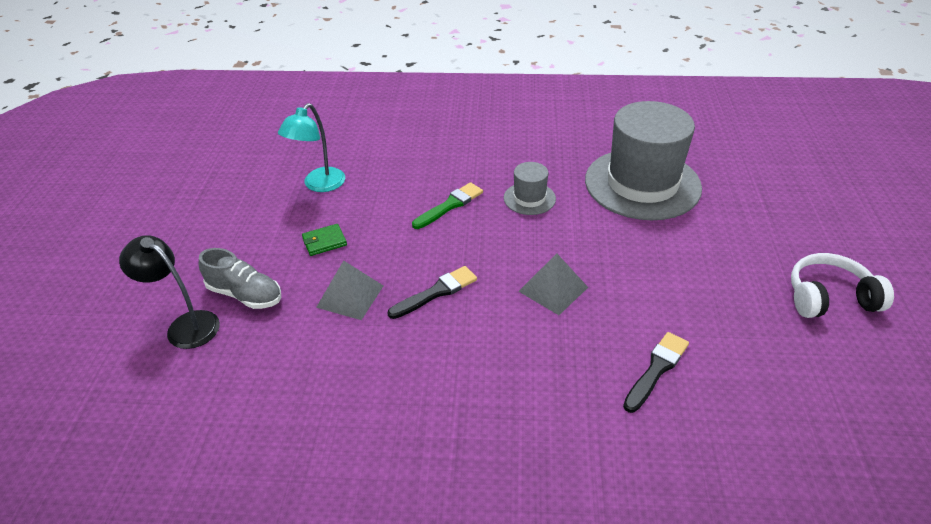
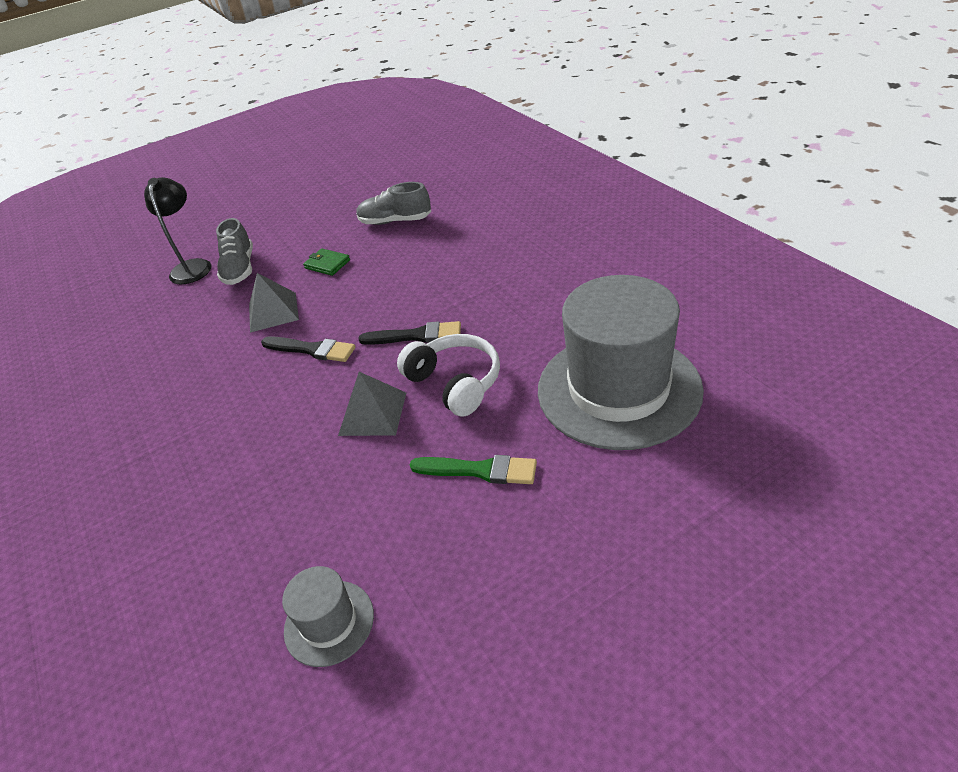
camera: 60 degrees right, 0 degrees up
turquoise lamp [278,103,345,192] -> grey shoe [356,182,431,225]
green brush [412,182,483,229] -> green brush moved to [410,455,537,484]
grey hat [504,162,556,215] -> grey hat moved to [282,566,374,667]
black brush [623,332,689,413] -> black brush moved to [358,321,461,345]
white headphones [791,253,894,318] -> white headphones moved to [397,334,500,416]

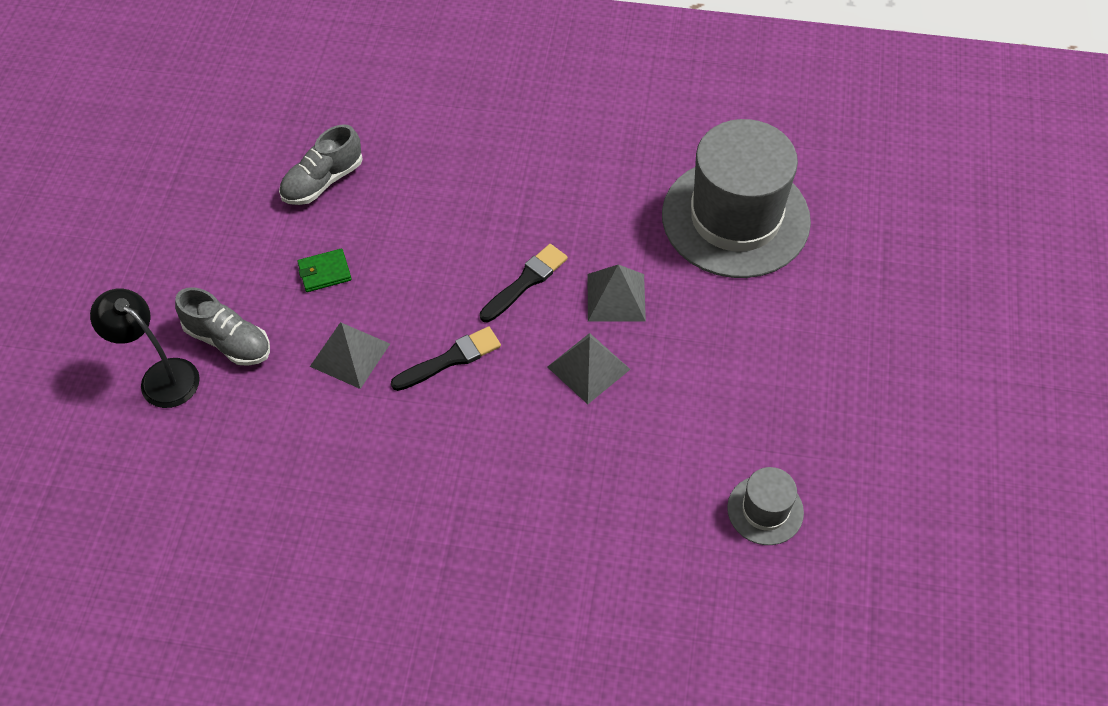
camera: 55 degrees left, 15 degrees up
white headphones [397,334,500,416] -> grey pyramid [588,264,646,322]
green brush [410,455,537,484] -> none

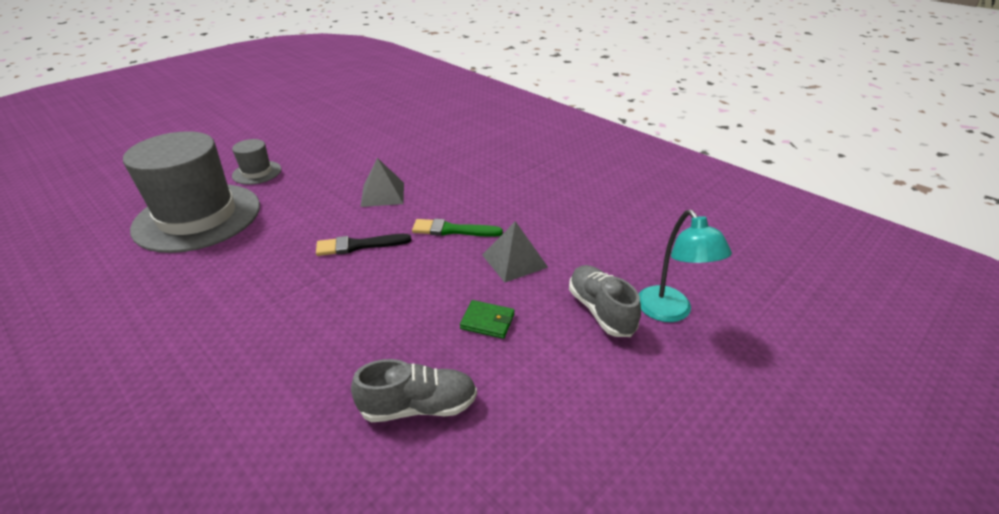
camera: 145 degrees left, 20 degrees down
black lamp [90,289,200,408] -> turquoise lamp [639,210,732,322]
black brush [391,326,501,391] -> green brush [412,219,503,237]
grey pyramid [588,264,646,322] -> none
grey hat [727,467,804,545] -> grey hat moved to [232,139,281,185]

